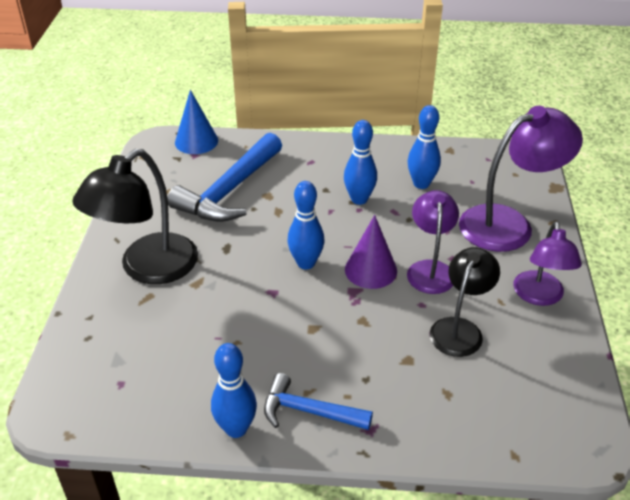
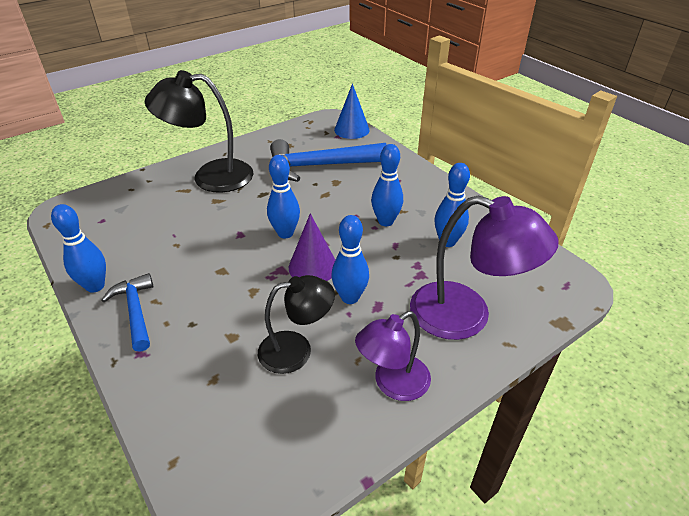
camera: 50 degrees right, 0 degrees up
purple lamp [407,190,459,294] -> blue bowling pin [331,215,369,304]

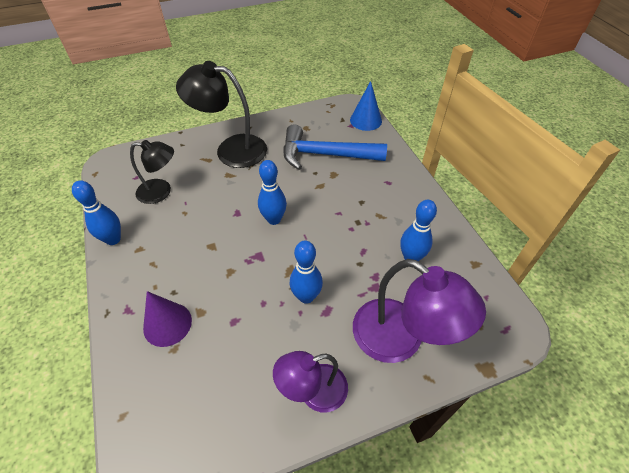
camera: 15 degrees right, 10 degrees up
blue hammer [101,273,153,352] -> none
black lamp [258,275,335,374] -> black lamp moved to [130,140,174,204]
purple cone [289,213,335,281] -> purple cone moved to [143,291,192,347]
blue bowling pin [371,144,403,226] -> none

